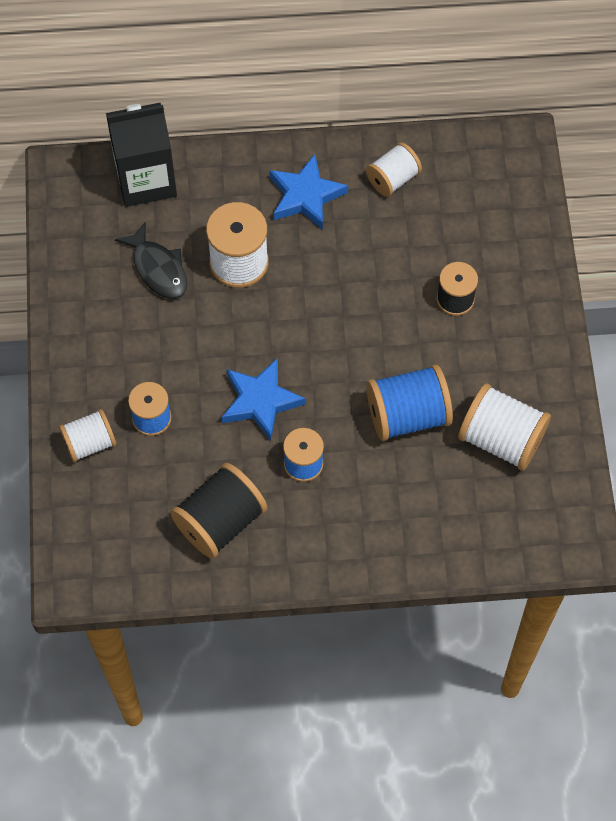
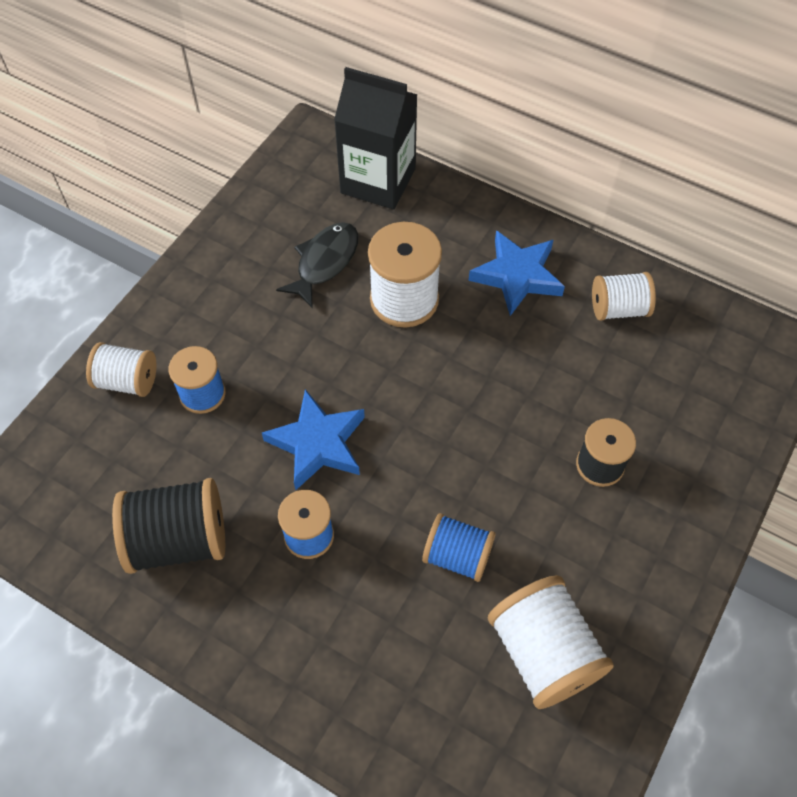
camera: 35 degrees right, 5 degrees down
black fish [115,221,187,299] -> black fish turned 150 degrees counterclockwise [276,222,358,309]
blue spool [366,365,453,441] -> blue spool [422,513,495,582], size x0.63

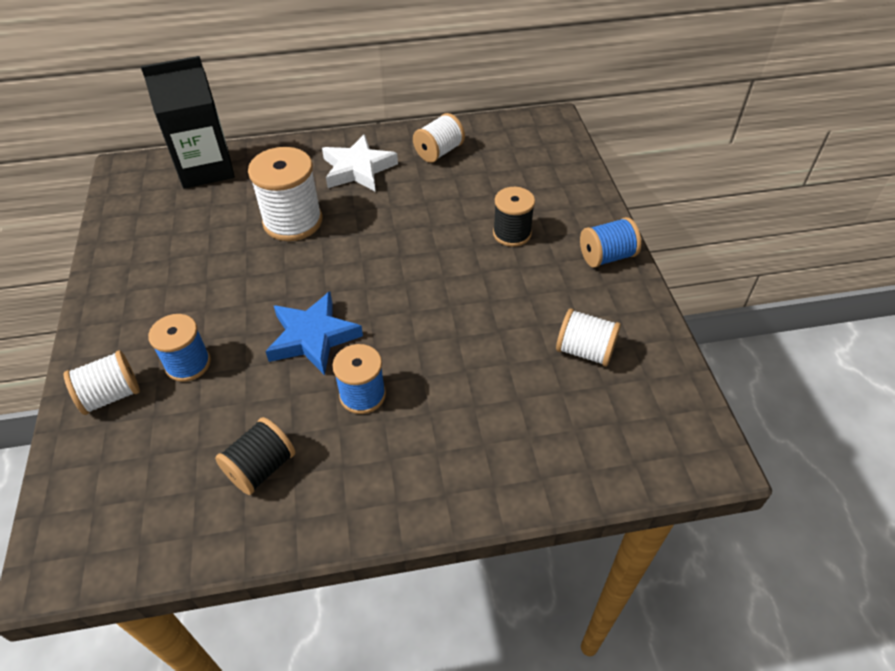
camera: 40 degrees left, 10 degrees down
black spool [112,478,225,574] -> black spool [215,417,295,495], size x0.63
black fish [276,222,358,309] -> none
blue spool [422,513,495,582] -> blue spool moved to [580,217,641,268]
blue star [468,230,565,316] -> white star [322,134,398,191]
white spool [488,575,614,709] -> white spool [556,308,621,367], size x0.63

